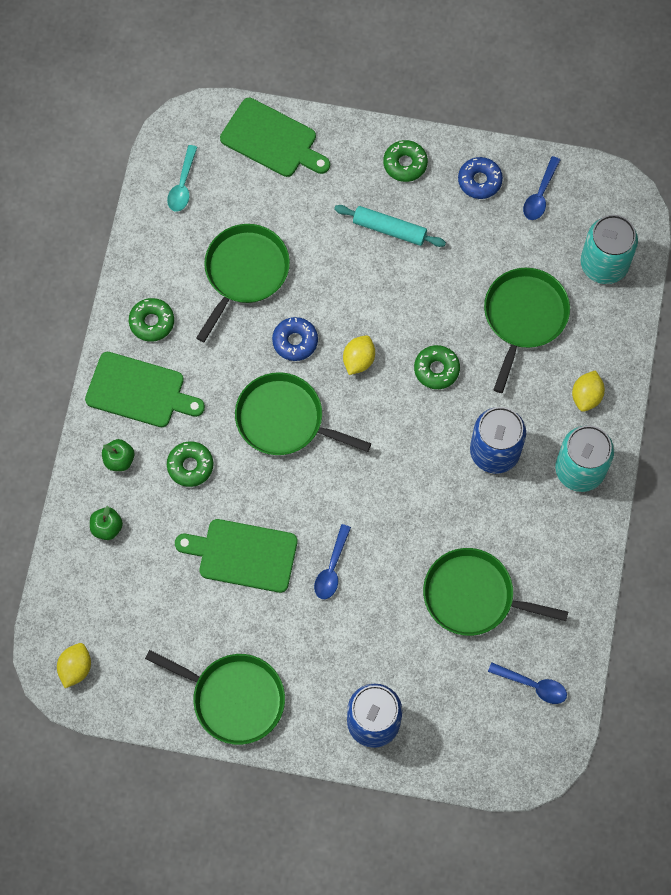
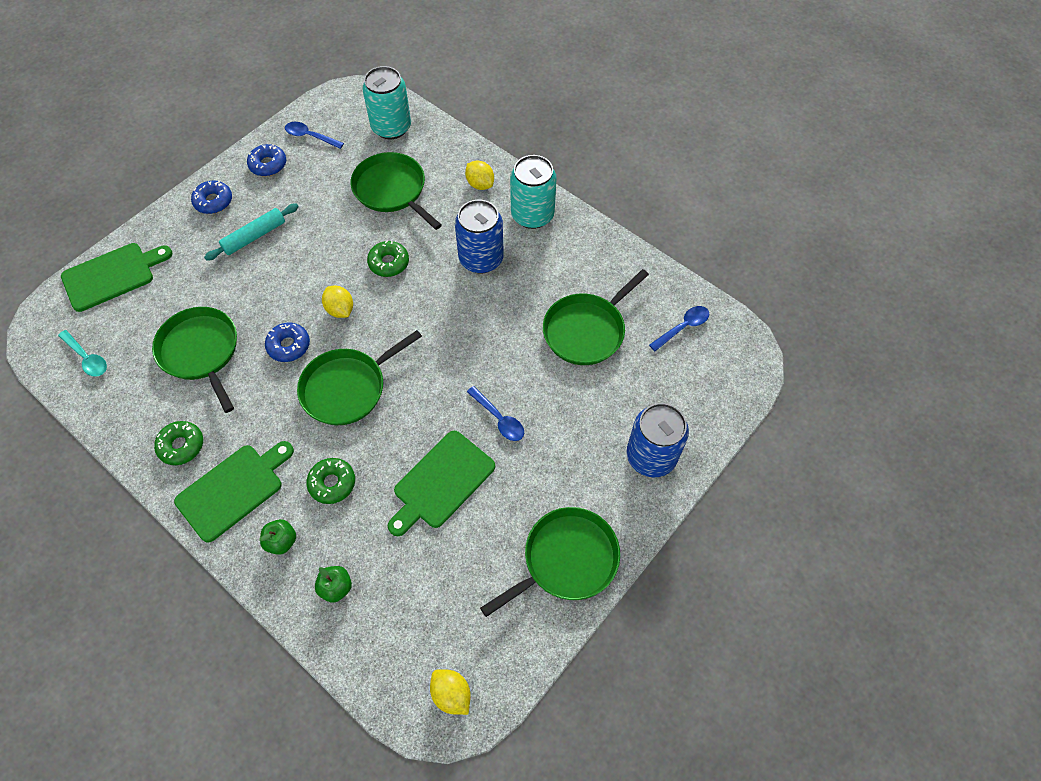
camera: 60 degrees left, 10 degrees down
green donut [383,140,428,182] -> blue donut [191,180,232,214]
blue spoon [523,156,560,220] -> blue spoon turned 150 degrees clockwise [285,122,344,149]

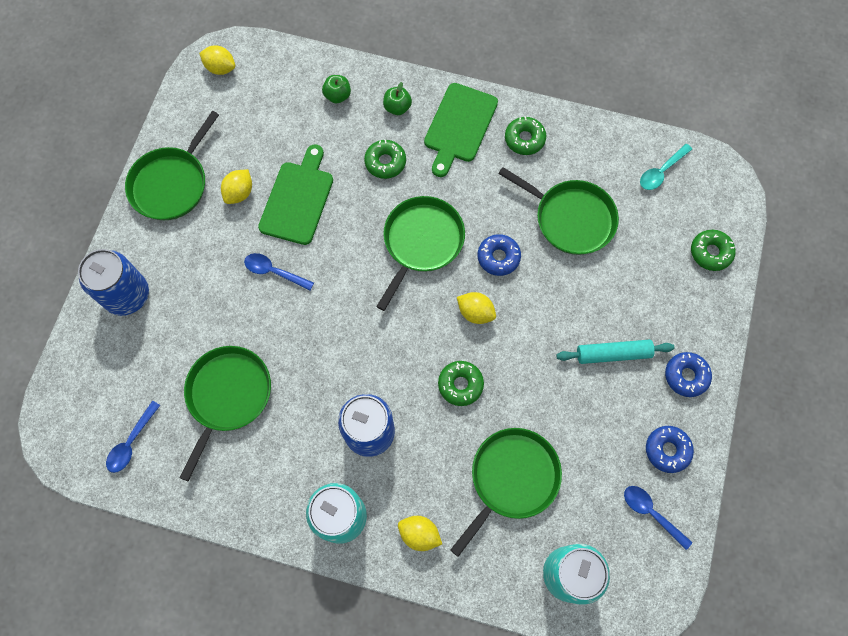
camera: 155 degrees right, 10 degrees up
turquoise spoon [58,330,107,377] -> turquoise spoon turned 60 degrees counterclockwise [640,144,692,190]
green cutting board [61,243,172,312] -> green donut [691,230,736,271]
turquoise rolling pin [204,203,299,261] -> turquoise rolling pin turned 60 degrees clockwise [556,340,675,364]
blue spoon [285,122,344,149] -> blue spoon turned 135 degrees counterclockwise [624,486,692,550]
green pan [351,152,442,230] -> green pan turned 75 degrees counterclockwise [450,428,562,557]
none -> yellow lemon [221,169,252,204]

